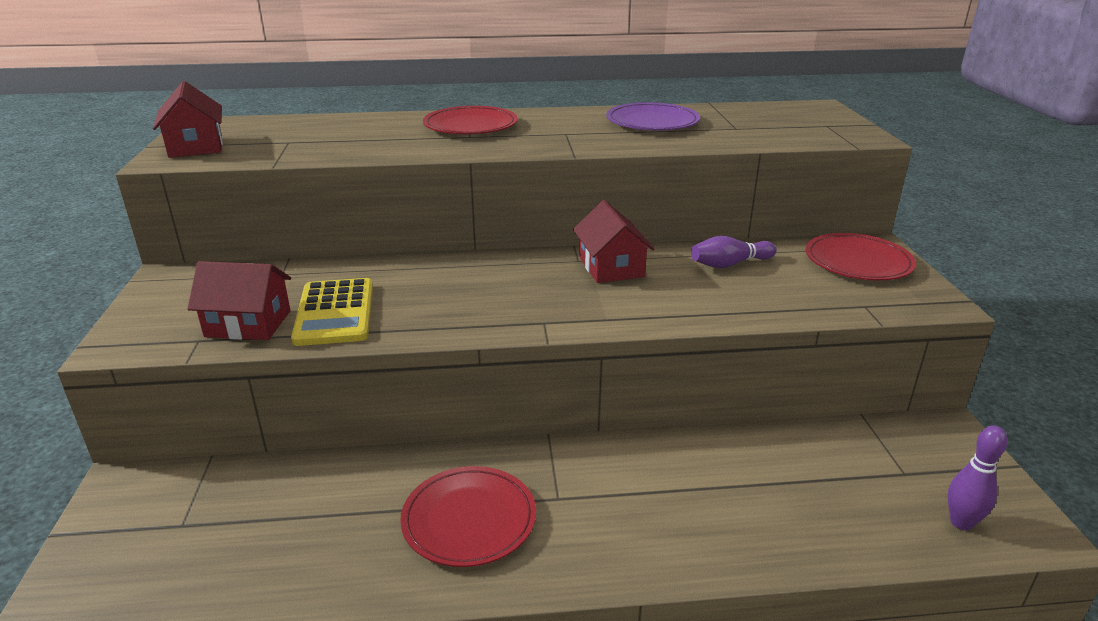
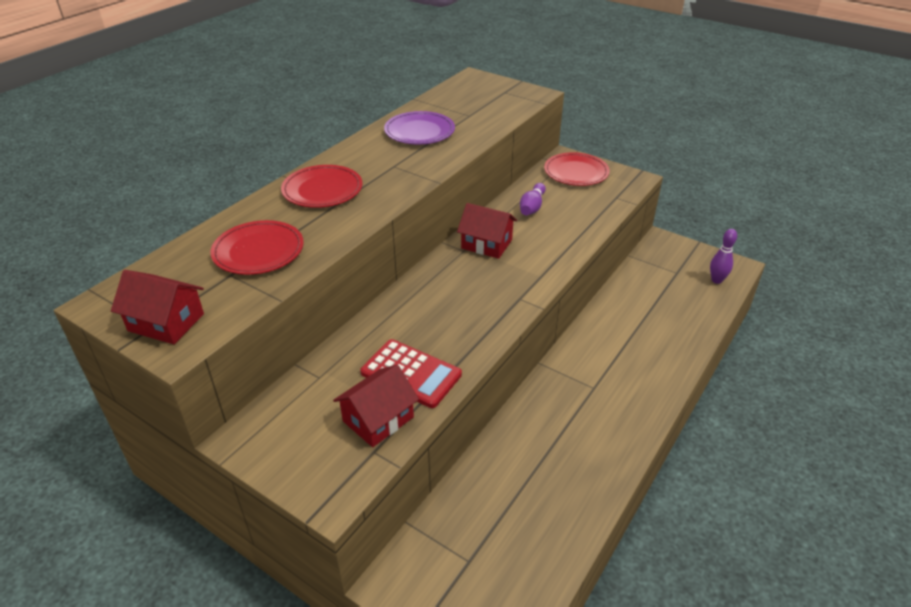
camera: 50 degrees left, 10 degrees up
yellow calculator [291,278,373,346] -> red calculator [360,339,462,408]
red plate [400,466,536,567] -> red plate moved to [210,220,304,275]

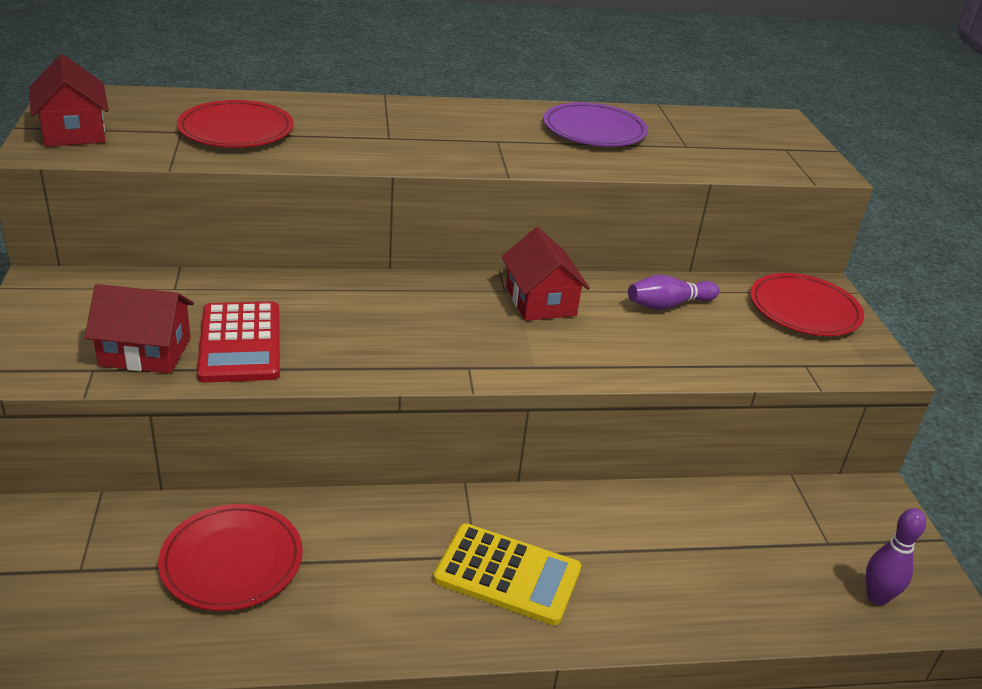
camera: 45 degrees right, 5 degrees down
red plate [281,165,363,208] -> red plate moved to [158,504,303,611]
none -> yellow calculator [433,523,581,625]

